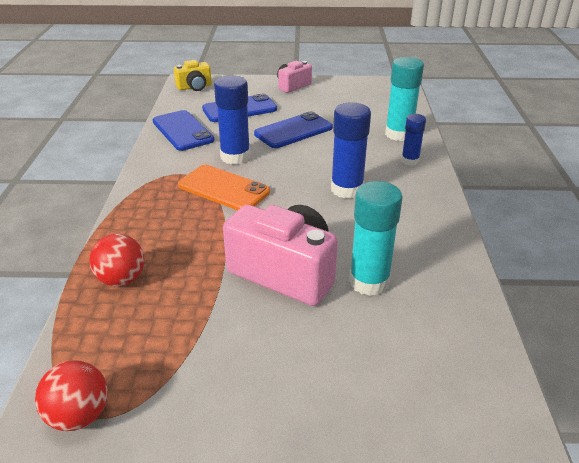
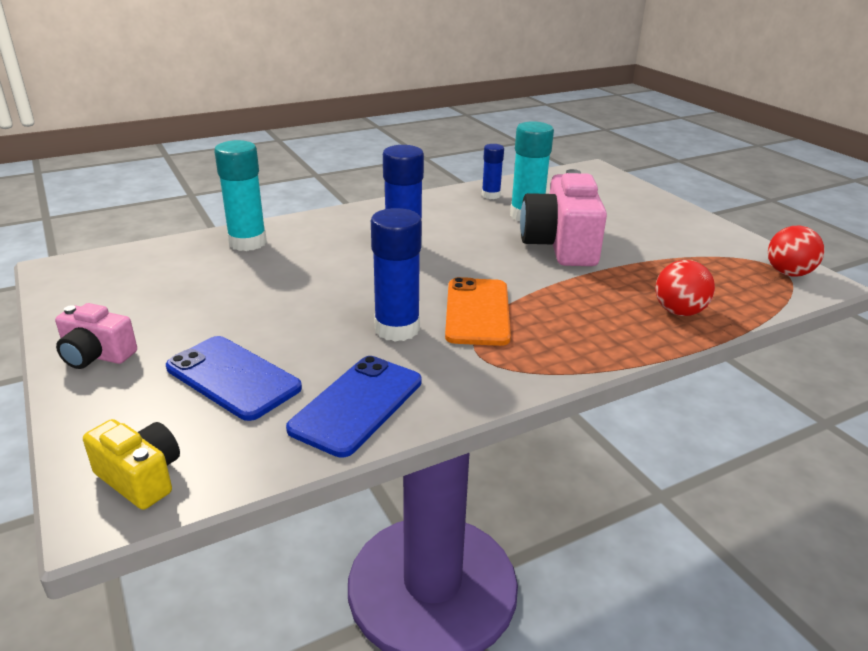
camera: 120 degrees left, 5 degrees down
blue phone [254,112,333,148] -> none
blue glue stick [401,114,426,166] -> blue glue stick moved to [482,144,504,199]

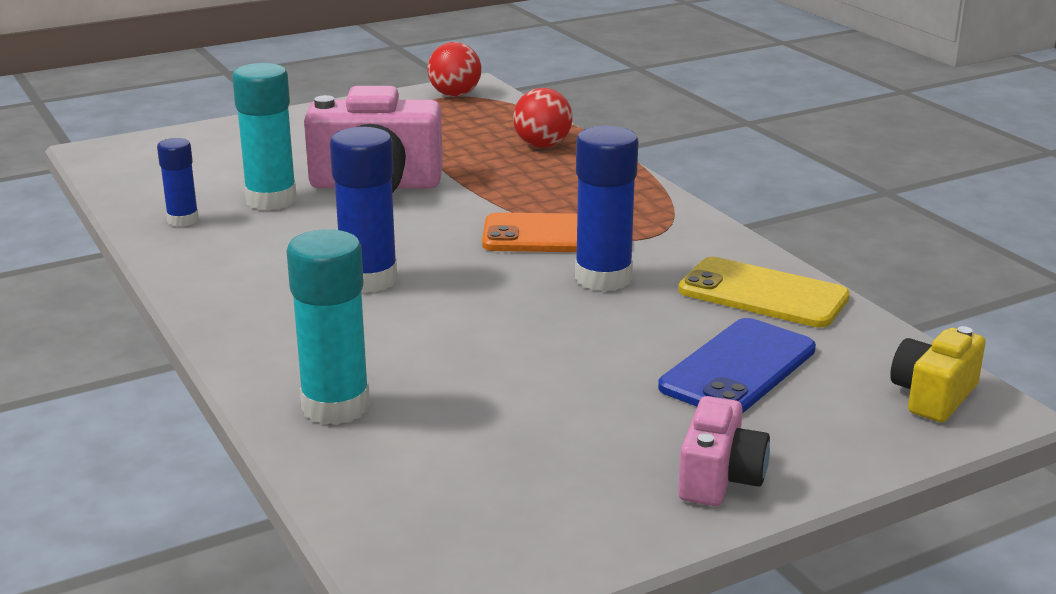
camera: 90 degrees left, 5 degrees down
blue phone [286,356,422,457] -> yellow phone [678,257,850,327]

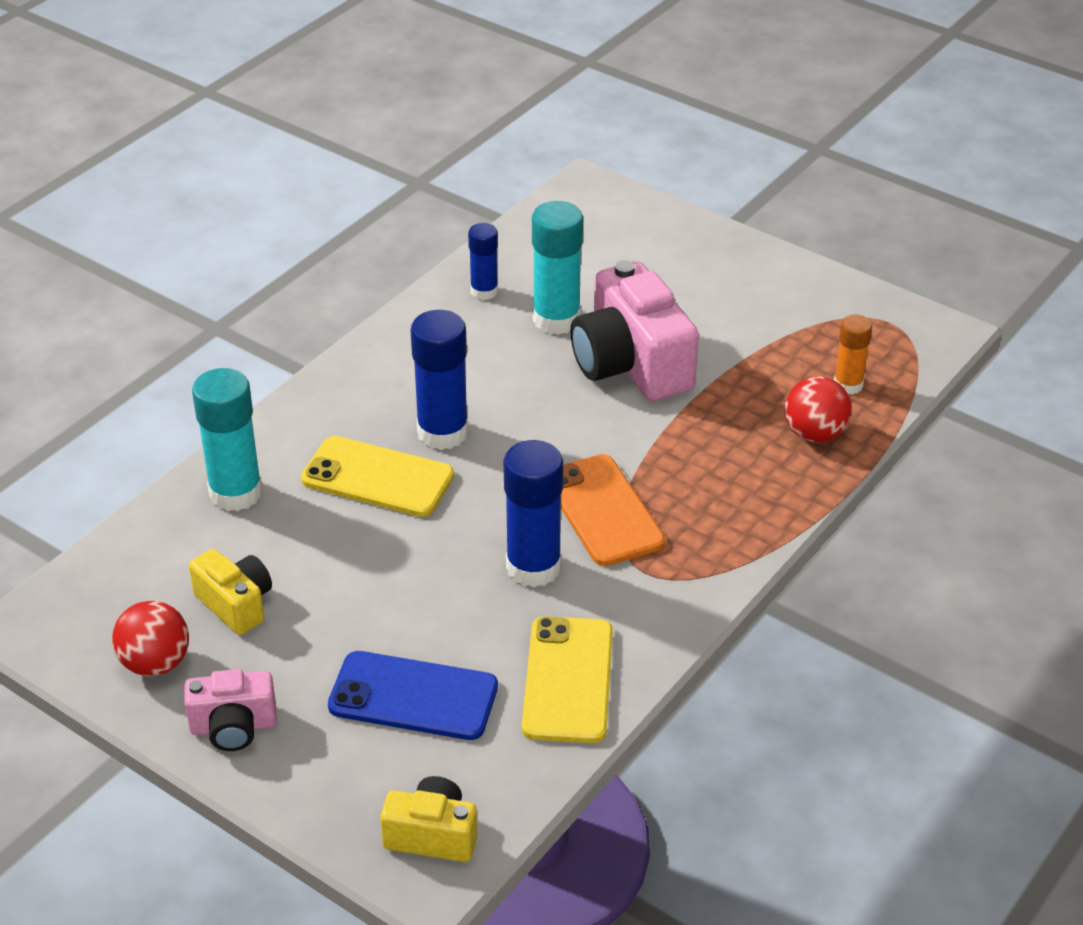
camera: 65 degrees right, 15 degrees up
red ball [428,42,481,97] -> red ball moved to [112,601,189,676]
none -> yellow camera [189,549,272,635]
none -> yellow phone [301,436,454,517]
none -> orange glue stick [834,315,872,395]

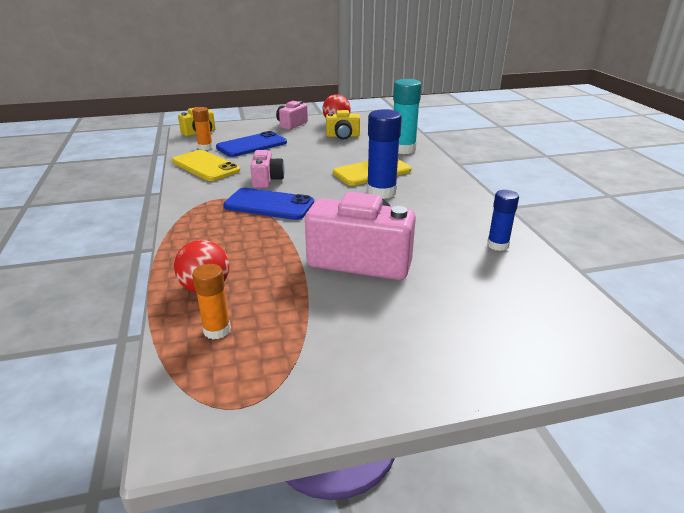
camera: 130 degrees right, 10 degrees down
blue glue stick [504,440,563,587] -> pink camera [250,150,285,188]
turquoise glue stick [532,201,583,335] -> none
orange phone [561,454,665,566] -> blue phone [223,188,314,220]
none -> orange glue stick [192,107,213,150]

